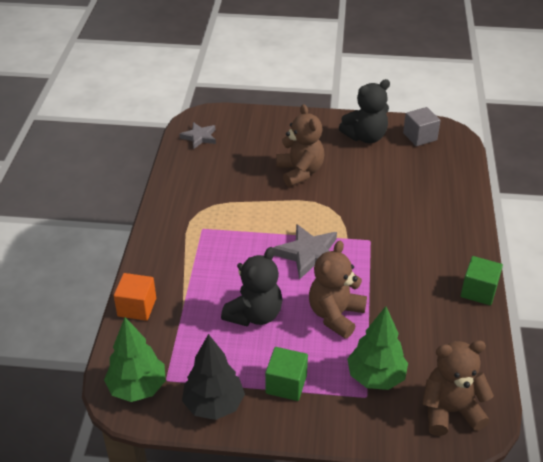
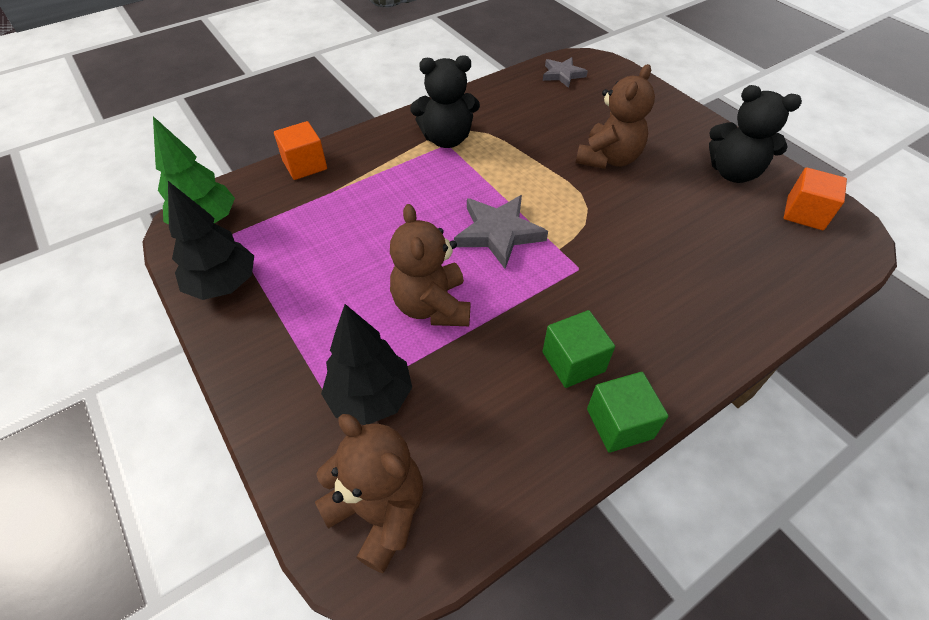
camera: 50 degrees right, 10 degrees up
black teddy bear [221,247,283,326] -> black teddy bear moved to [410,55,480,148]
green cube [265,347,308,401] -> green cube moved to [542,310,615,388]
brown teddy bear [309,241,367,339] -> brown teddy bear turned 90 degrees counterclockwise [390,204,470,326]
green tree [347,306,408,390] -> black tree [321,304,412,425]
grey cube [403,107,441,146] -> orange cube [784,167,847,230]

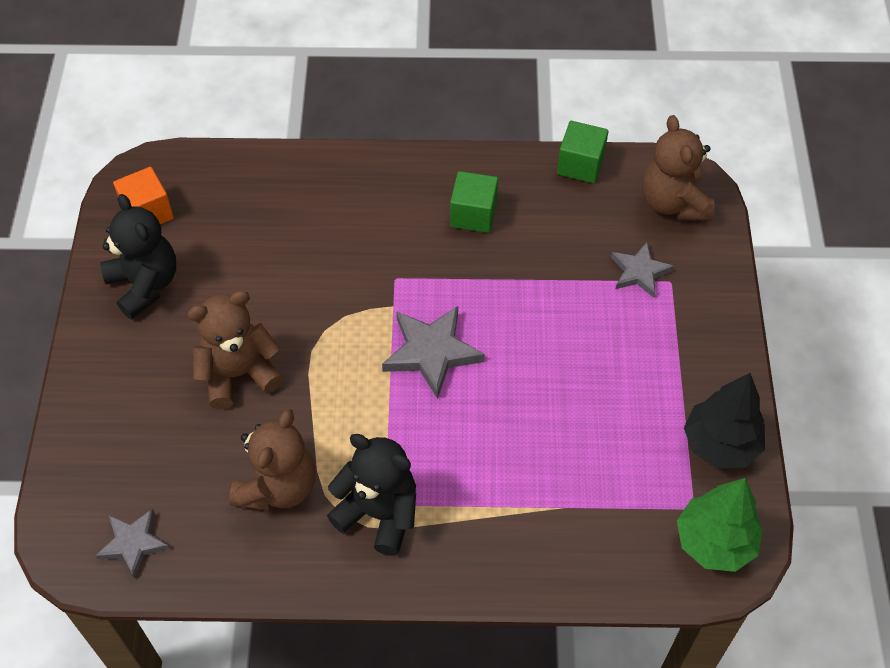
camera: 145 degrees left, 5 degrees up
orange cube [274,121,327,180] -> none
black tree [321,304,412,425] -> grey star [611,242,674,298]
brown teddy bear [390,204,470,326] -> brown teddy bear moved to [229,409,316,511]
green cube [587,372,668,453] -> green cube moved to [557,121,609,183]

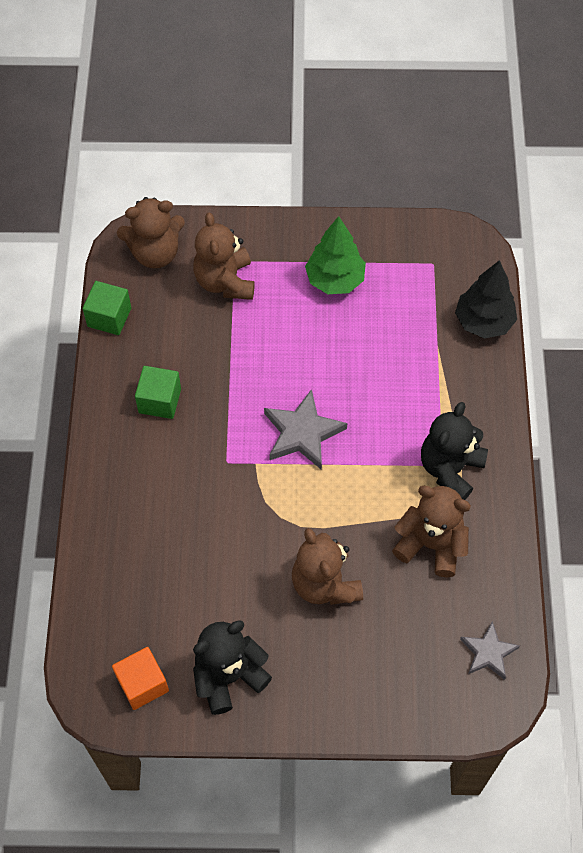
camera: 90 degrees left, 5 degrees up
grey star [611,242,674,298] -> brown teddy bear [193,212,255,300]
green tree [677,478,763,572] -> green tree moved to [305,216,366,294]
black tree [684,373,765,468] -> black tree moved to [455,260,517,339]

